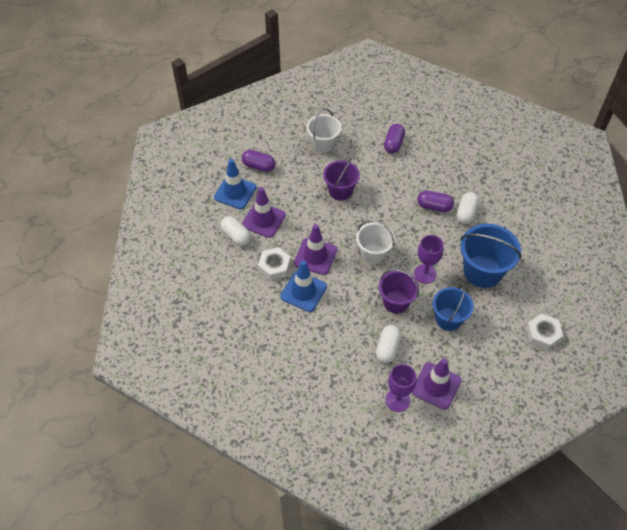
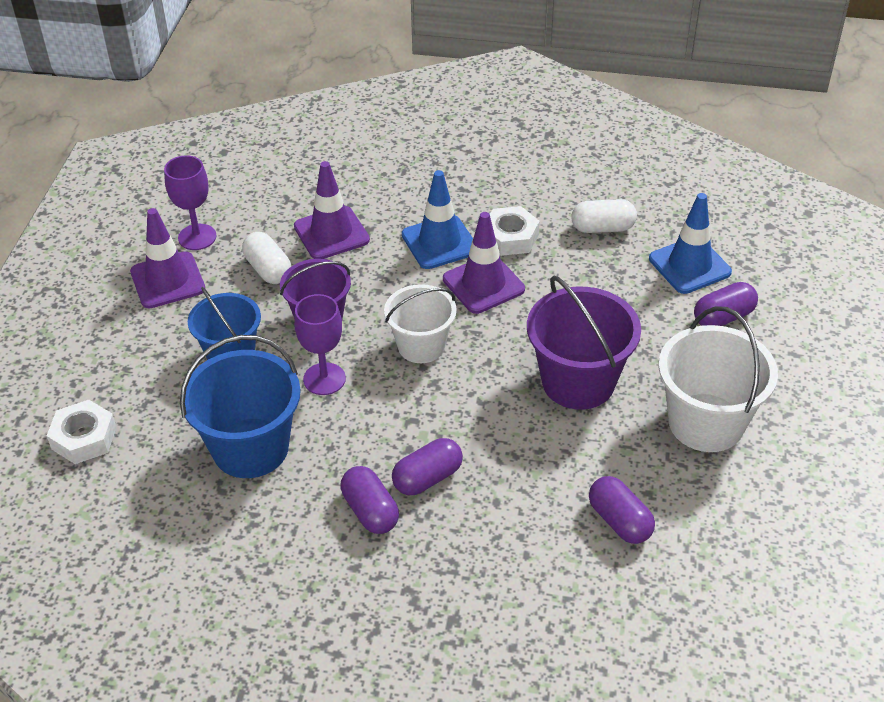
camera: 130 degrees right, 10 degrees down
purple traffic cone [242,187,286,238] -> purple traffic cone moved to [294,161,370,259]
white bucket [306,109,341,153] -> white bucket [659,306,778,452], size x1.51
purple bucket [323,158,360,201] -> purple bucket [527,276,641,410], size x1.51
white capsule [456,192,479,224] -> purple capsule [341,466,399,534]

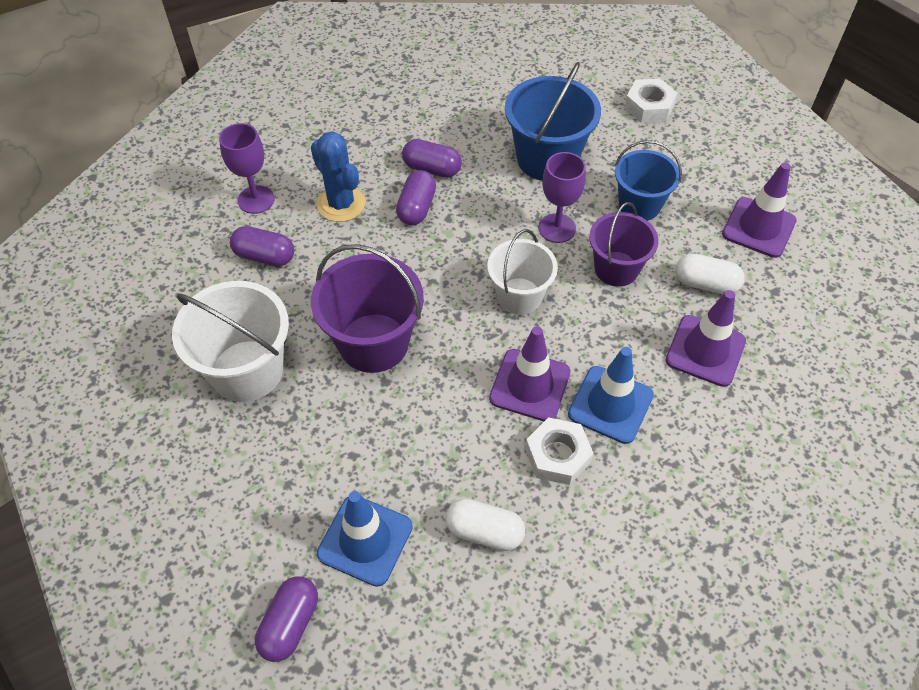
camera: 140 degrees right, 10 degrees up
purple goblet [164,155,217,250] -> purple goblet moved to [219,123,275,214]
white capsule [571,199,637,233] -> white capsule turned 60 degrees clockwise [446,499,525,551]
purple capsule [694,282,758,326] -> purple capsule moved to [255,577,318,662]
none -> blue cactus [311,131,365,222]

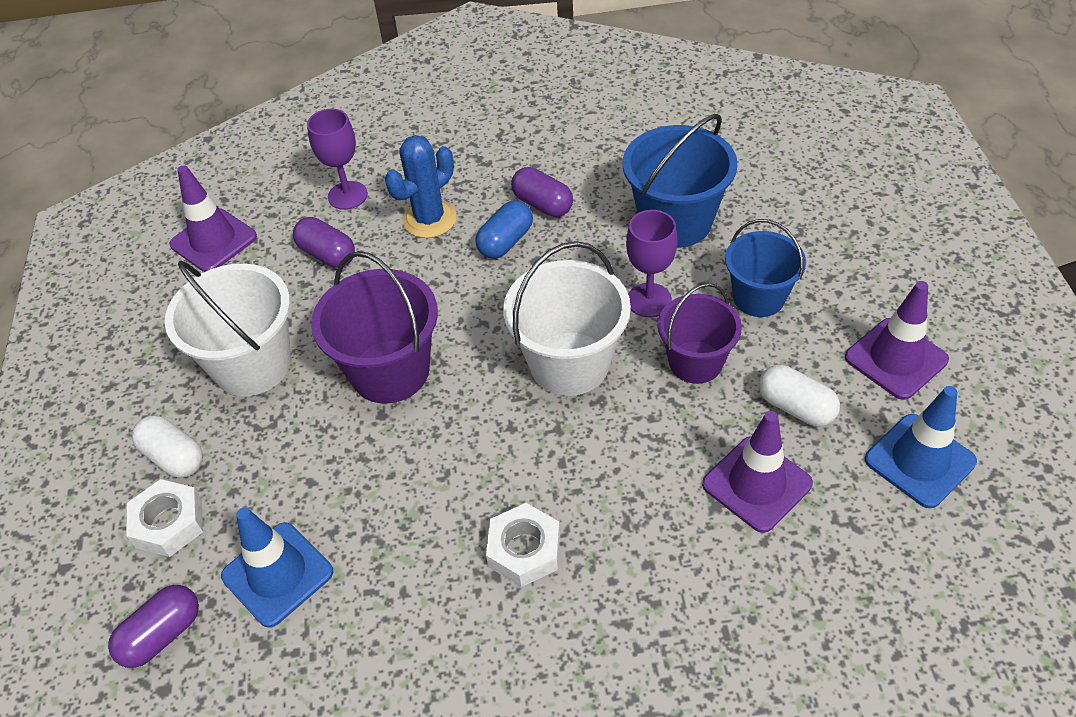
camera: 25 degrees right, 5 degrees down
blue cactus [311,131,365,222] -> blue cactus turned 60 degrees clockwise [385,135,457,238]
purple capsule [396,170,436,225] -> blue capsule [475,200,533,259]
white capsule [446,499,525,551] -> white capsule moved to [132,415,203,478]
white bucket [487,229,558,315] -> white bucket [503,241,631,396], size x1.51
purple traffic cone [489,326,571,421] -> purple traffic cone moved to [169,165,257,272]
blue traffic cone [568,347,654,444] -> blue traffic cone moved to [865,386,977,508]
white nut [624,79,677,123] -> white nut moved to [126,479,203,557]

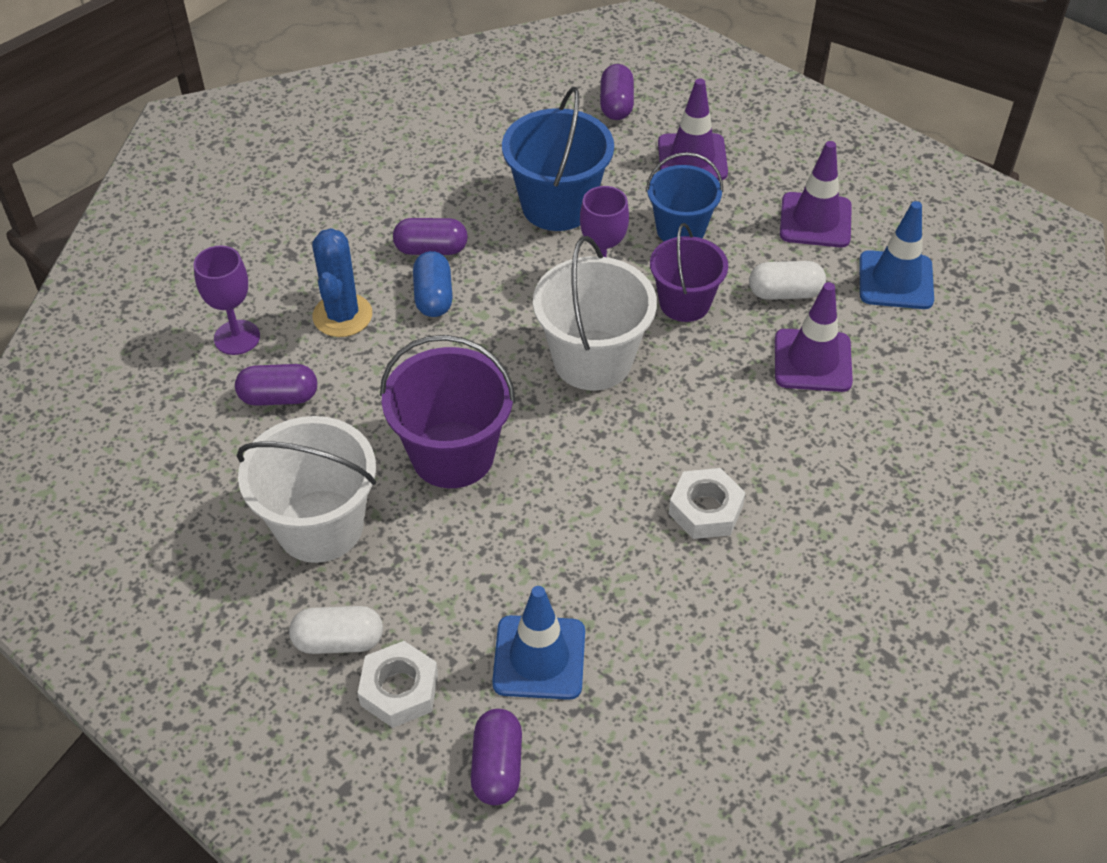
camera: 45 degrees left, 0 degrees up
purple traffic cone [169,165,257,272] -> purple traffic cone moved to [658,79,728,181]
none -> purple capsule [600,64,634,120]

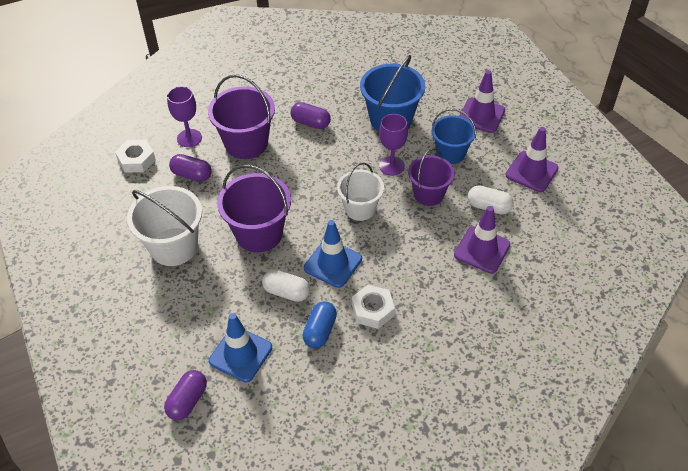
camera: 25 degrees right, 0 degrees up
white capsule [289,606,383,654] -> white capsule moved to [262,270,310,302]
blue cactus [312,228,372,337] -> purple bucket [208,74,275,159]
white nut [358,641,438,728] -> white nut moved to [115,140,156,172]
blue capsule [413,251,453,317] -> blue capsule moved to [302,301,337,348]
white bucket [533,236,657,391] -> white bucket [337,163,384,221], size x0.66
purple capsule [600,64,634,120] -> none
blue traffic cone [859,201,934,309] -> blue traffic cone moved to [304,220,362,288]

